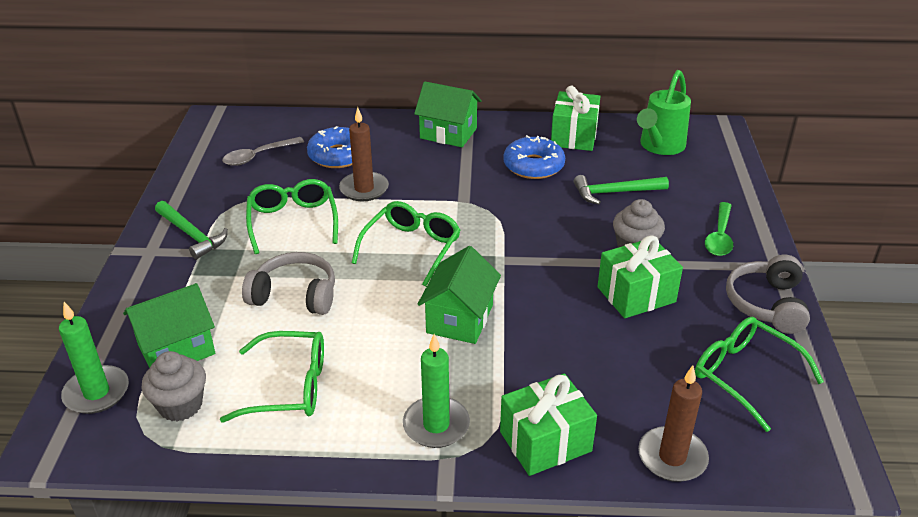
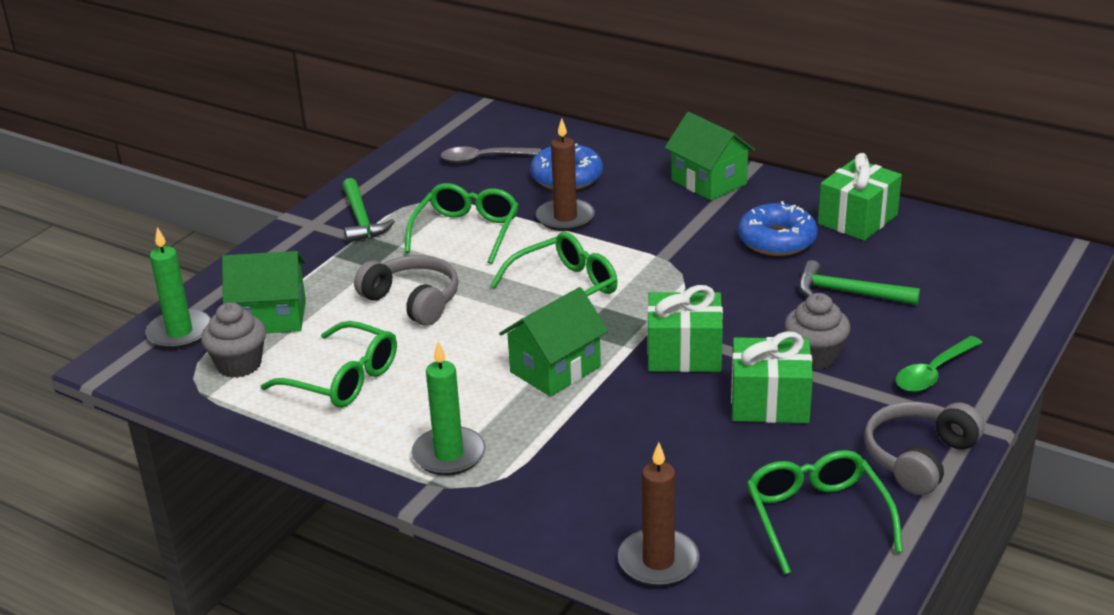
camera: 30 degrees right, 5 degrees down
green gift [500,373,597,476] -> green gift moved to [647,285,723,372]
green watering can [637,70,691,155] -> none

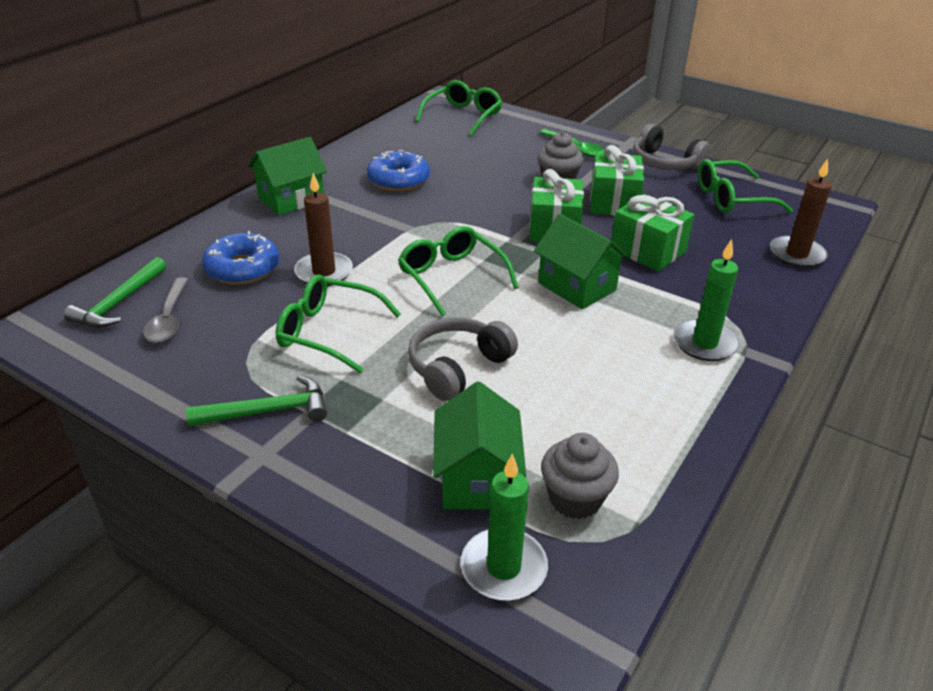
camera: 90 degrees left, 5 degrees up
green glasses [261,321,397,408] -> green glasses moved to [416,80,502,137]
green hammer [799,260,920,305] -> green hammer moved to [64,257,166,328]
green gift [818,153,902,241] -> green gift moved to [611,194,694,271]

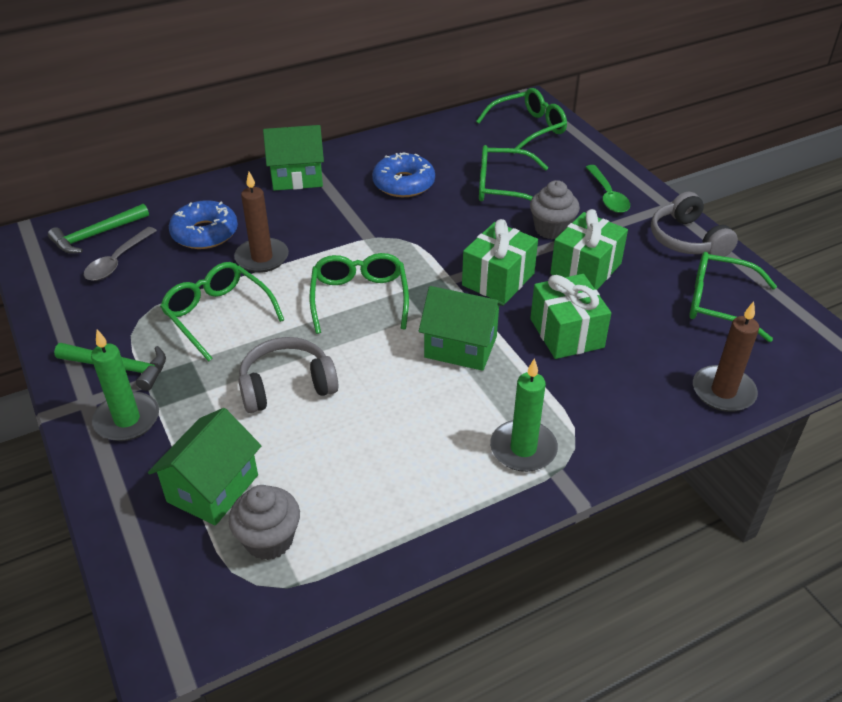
camera: 30 degrees right, 5 degrees up
green candle [461,453,548,601] -> green candle moved to [91,330,159,441]
green house [534,214,629,309] -> green house turned 60 degrees counterclockwise [419,286,504,371]
none -> green glasses [479,145,548,201]

